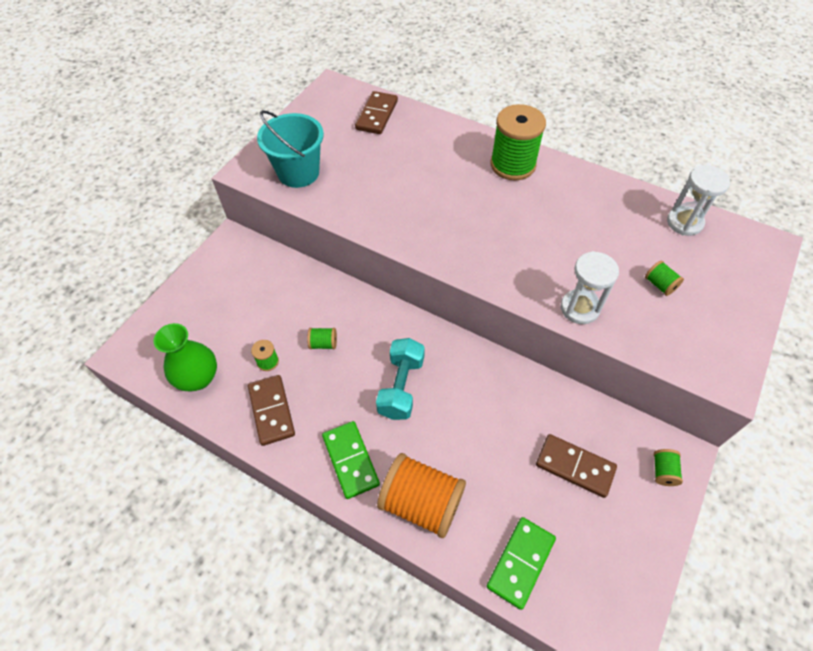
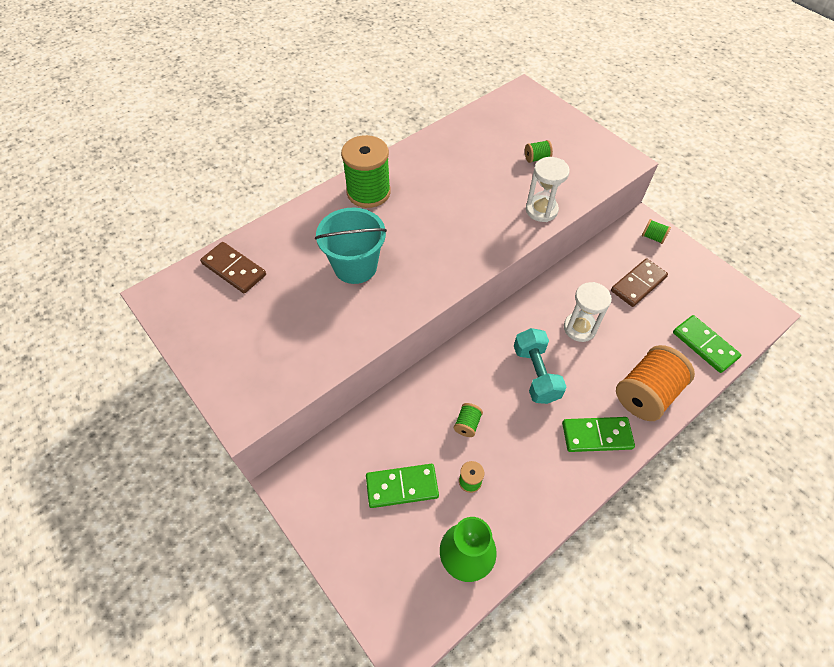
camera: 70 degrees left, 0 degrees up
brown domino [248,375,295,446] -> none
turquoise bucket [257,110,324,188] -> turquoise bucket moved to [315,208,387,284]
turquoise dumbbell [376,338,425,420] -> turquoise dumbbell turned 45 degrees clockwise [514,328,566,404]
white hourglass [667,165,730,236] -> white hourglass moved to [564,282,612,342]
none -> green domino [366,464,439,508]

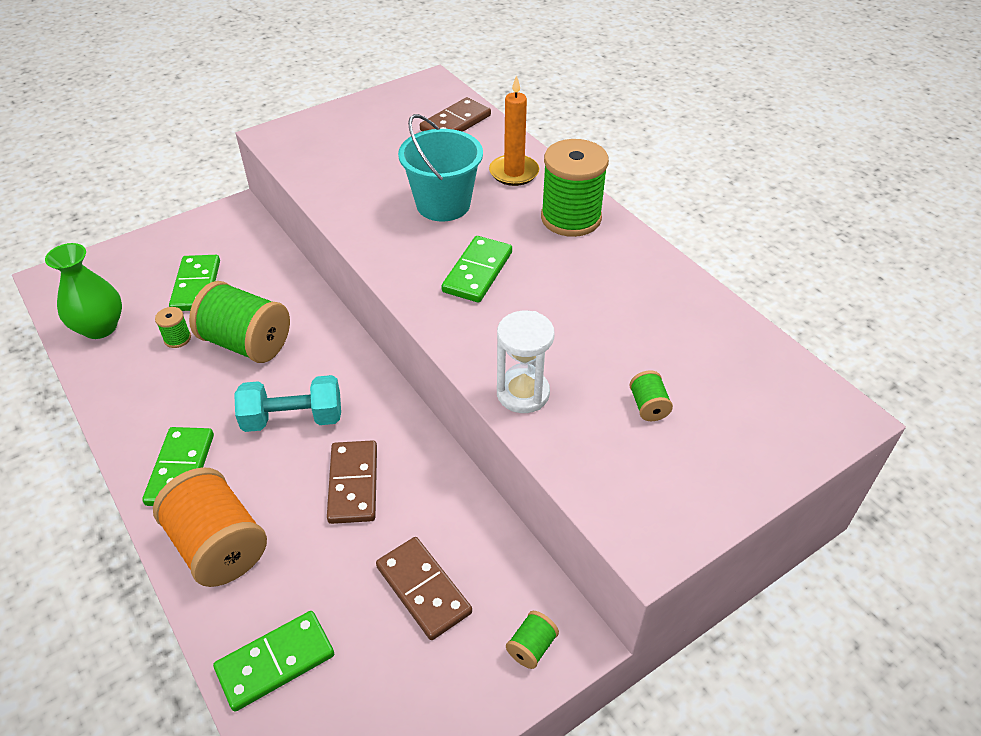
camera: 95 degrees right, 10 degrees down
green spool [454,403,483,437] -> green spool [189,281,290,363], size x2.29
white hourglass [564,282,612,342] -> brown domino [327,440,377,524]
none -> green domino [441,236,512,303]
none -> orange candle [489,75,539,186]

